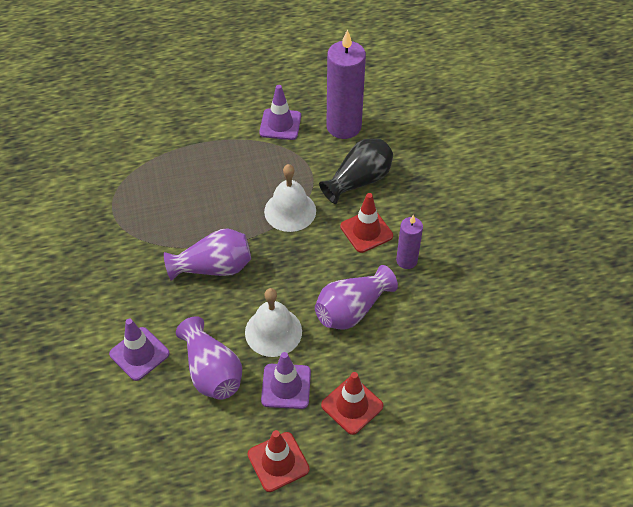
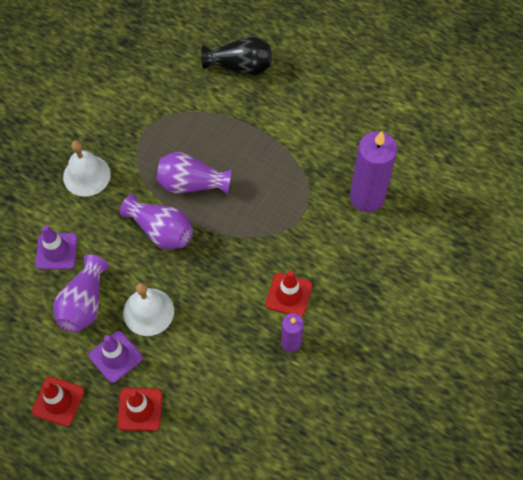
camera: 45 degrees right, 10 degrees up
purple traffic cone [259,85,301,140] -> none
white bell [264,164,316,232] -> white bell moved to [63,141,111,196]
purple vase [315,265,398,329] -> purple vase moved to [156,152,232,194]
black vase [319,139,393,204] -> black vase moved to [201,36,272,76]

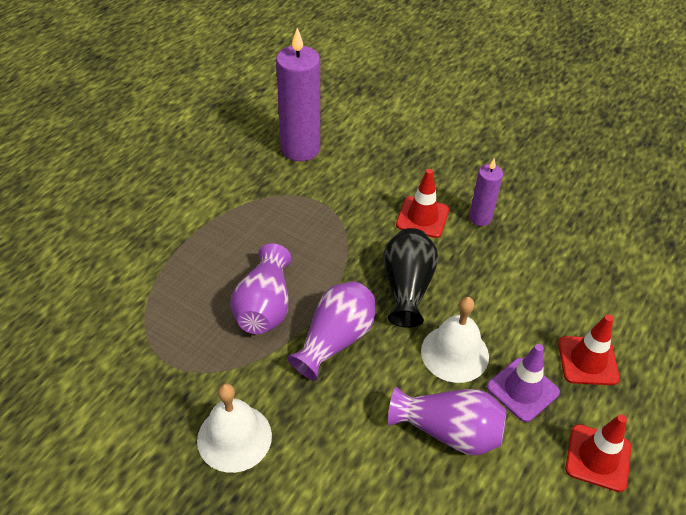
camera: 90 degrees left, 15 degrees down
purple traffic cone [35,225,78,270] -> none
black vase [201,36,272,76] -> black vase moved to [383,228,438,328]

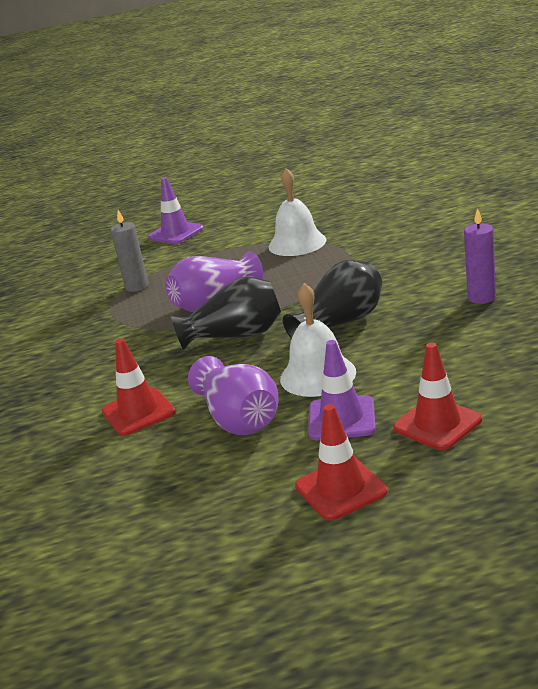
camera: 50 degrees right, 20 degrees down
white bell [197,383,272,473] -> white bell moved to [268,168,326,256]
purple candle [276,28,320,161] -> none
purple vase [287,281,375,381] -> black vase [171,276,281,350]
red traffic cone [396,169,449,238] -> red traffic cone moved to [102,338,176,436]
none -> grey candle [110,210,148,292]
none -> purple traffic cone [148,177,203,244]

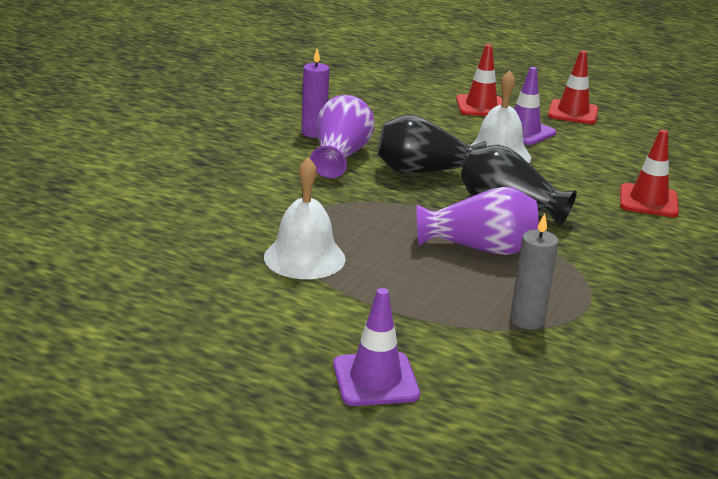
camera: 145 degrees left, 0 degrees up
purple vase [188,356,278,435] -> purple vase moved to [310,95,375,178]

